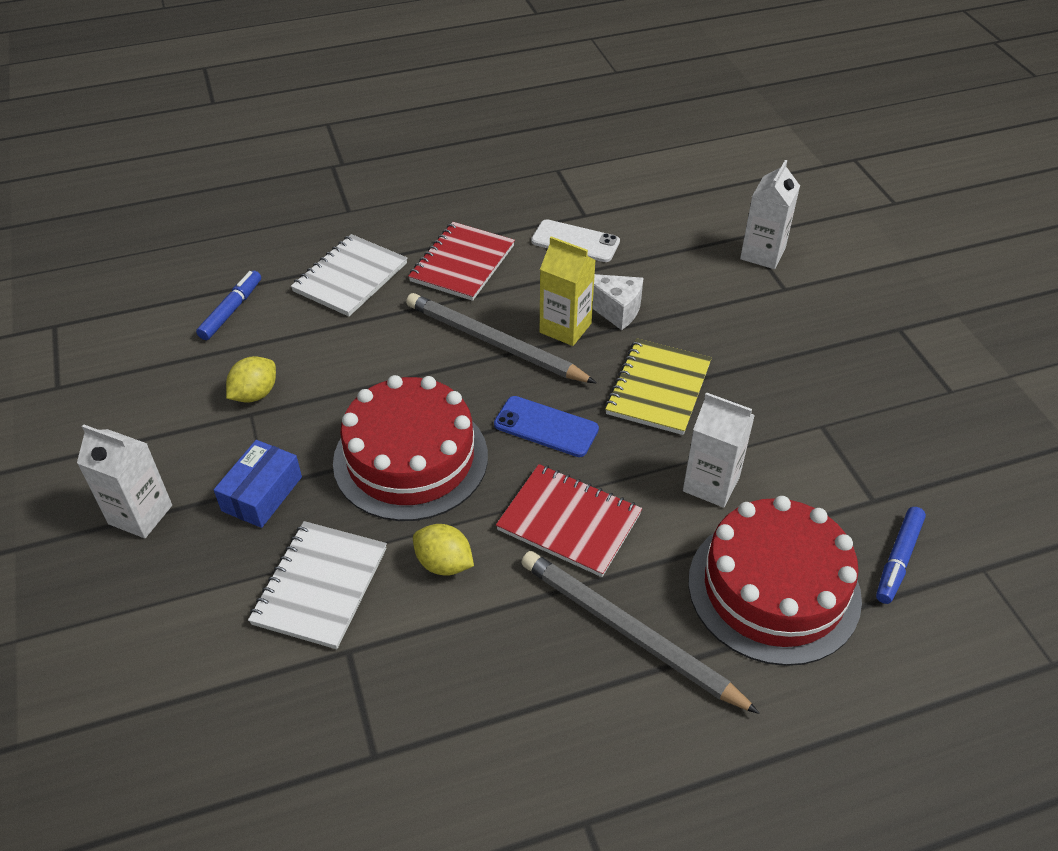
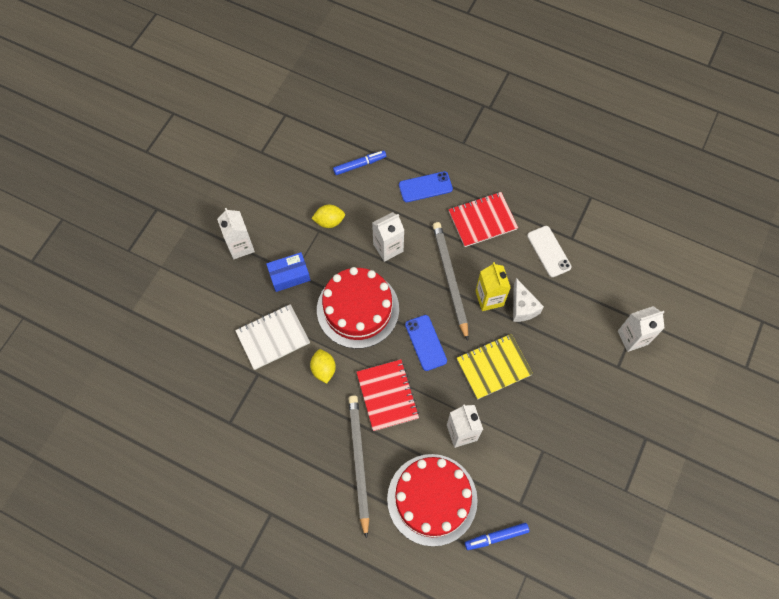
camera: 45 degrees right, 20 degrees up
white notebook [291,234,407,317] -> blue phone [399,171,453,202]
none -> white carton [372,212,405,262]

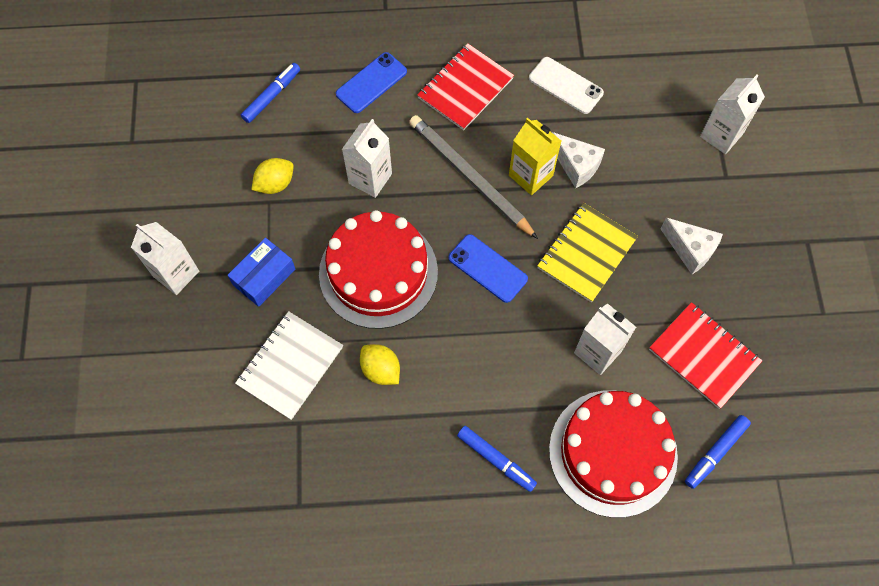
camera: 30 degrees left, 0 degrees up
grey pencil [348,395,369,539] -> blue marker [457,426,537,492]
red notebook [356,359,419,431] -> red notebook moved to [649,302,762,409]
none -> white cheese [661,218,723,274]

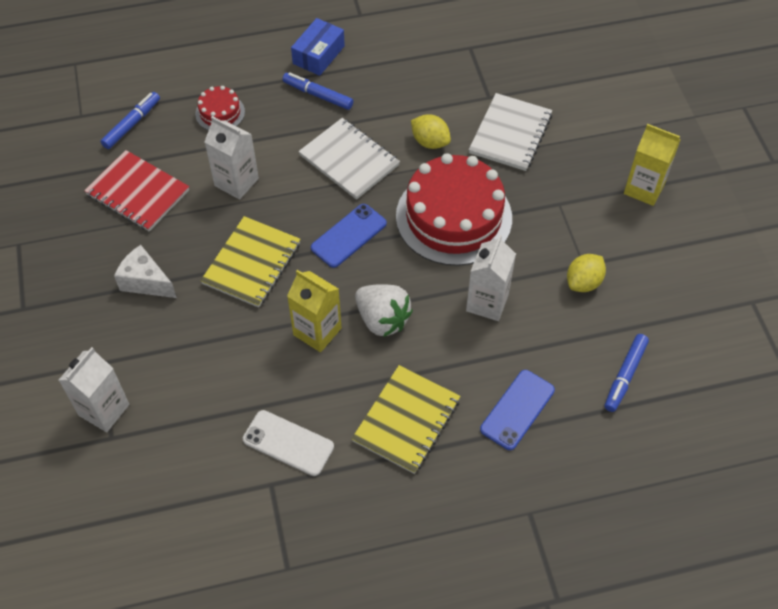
camera: 170 degrees right, 10 degrees down
white carton [131,222,199,295] -> yellow carton [624,124,680,206]
blue box [227,238,295,307] -> blue box moved to [291,18,345,76]
grey pencil [409,115,538,239] -> white strawberry [355,284,413,337]
red notebook [417,44,514,130] -> yellow notebook [352,365,460,474]
blue phone [448,234,528,303] -> blue phone turned 75 degrees counterclockwise [311,204,387,268]
red cake [549,390,678,518] -> red cake [195,86,245,131], size x0.45
white cheese [552,132,605,189] -> none
none -> white notebook [299,118,400,200]

